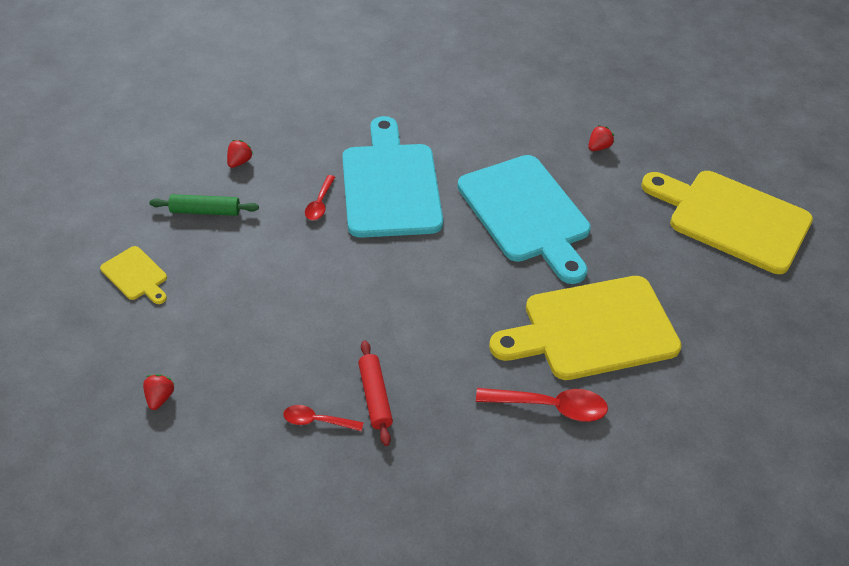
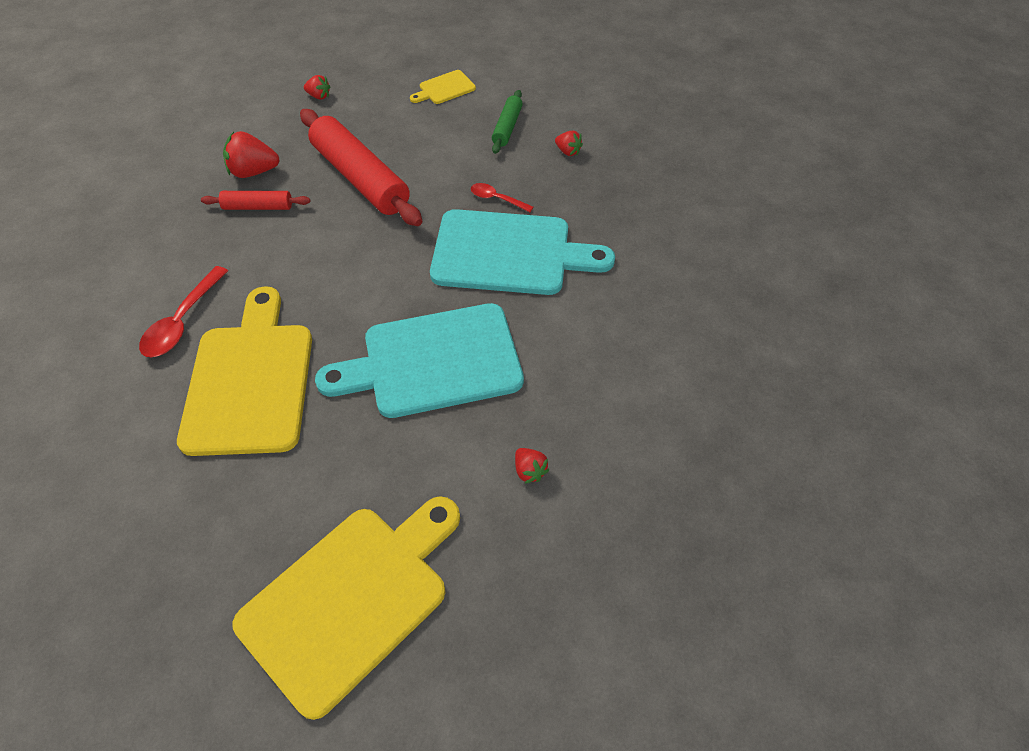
camera: 105 degrees right, 5 degrees up
red spoon [283,405,364,431] -> red strawberry [223,131,280,178]
none -> red rolling pin [300,109,422,226]

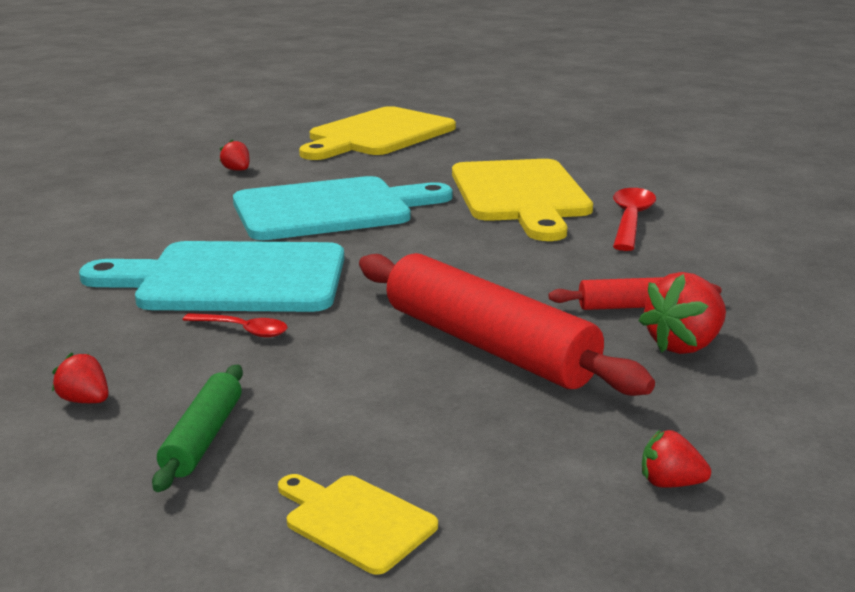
camera: 175 degrees right, 30 degrees down
red strawberry [223,131,280,178] -> red strawberry turned 150 degrees clockwise [639,272,726,354]
yellow cutting board [410,70,476,104] -> yellow cutting board turned 105 degrees counterclockwise [278,474,438,575]

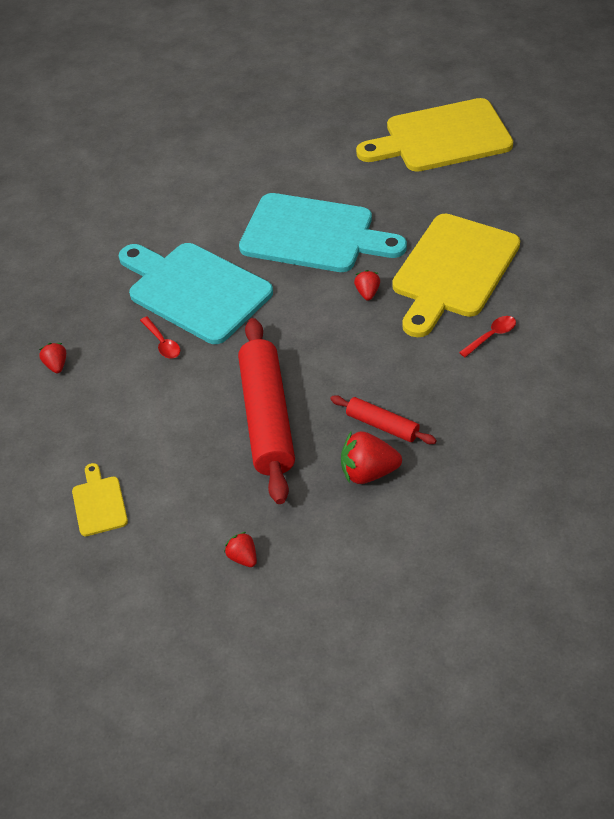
camera: 40 degrees right, 25 degrees up
green rolling pin [152,364,243,492] -> none
red strawberry [220,140,250,171] -> red strawberry moved to [354,270,380,301]
red spoon [613,188,656,251] -> red spoon [459,316,516,358], size x0.60

